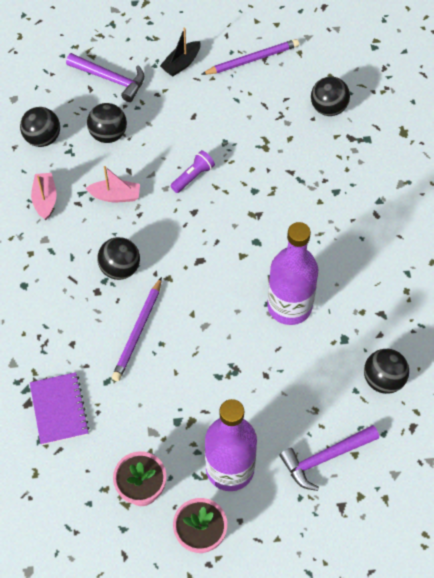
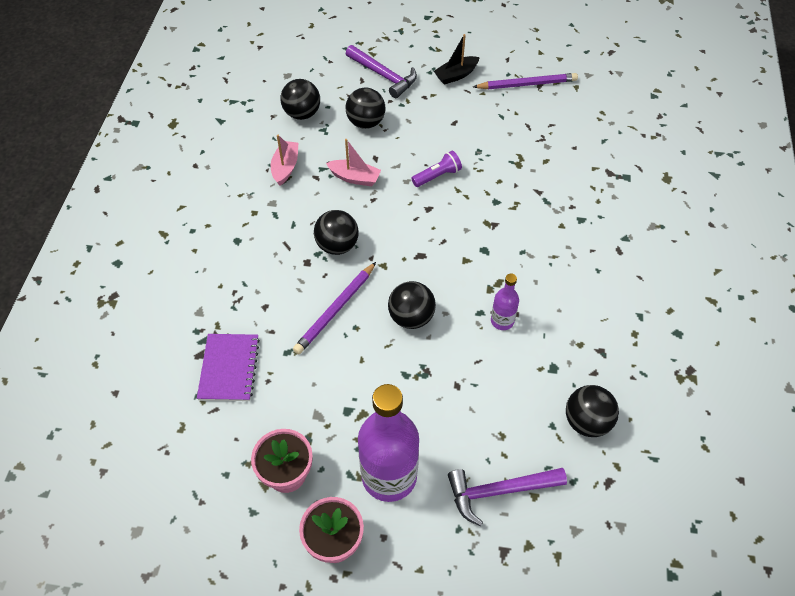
camera: 15 degrees right, 5 degrees down
purple bottle [267,222,318,325] -> purple bottle [491,273,519,330], size x0.48
black ball [311,77,350,116] -> black ball moved to [388,281,436,329]

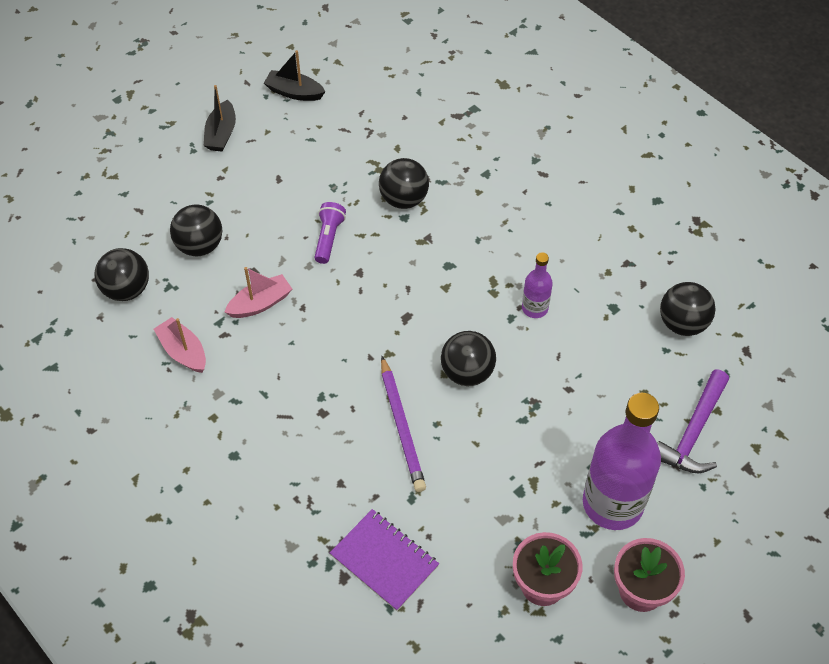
camera: 50 degrees left, 0 degrees up
black ball [314,210,359,255] -> black ball moved to [379,158,429,209]
purple hammer [346,45,417,98] -> none
purple pencil [473,73,578,89] -> black boat [264,50,326,101]

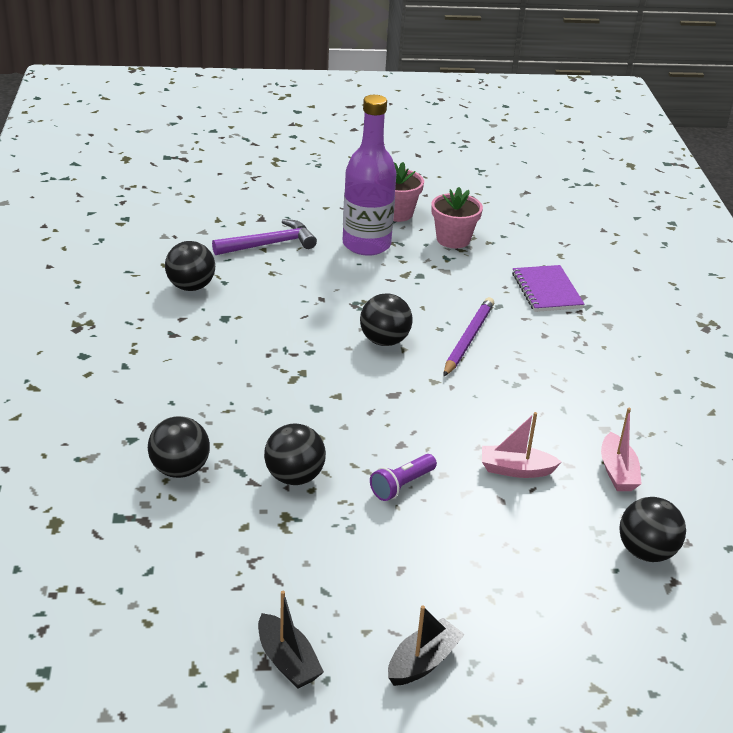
camera: 145 degrees left, 20 degrees down
black ball [170,204,222,256] -> black ball moved to [148,416,210,478]
purple bottle [522,252,553,318] -> none

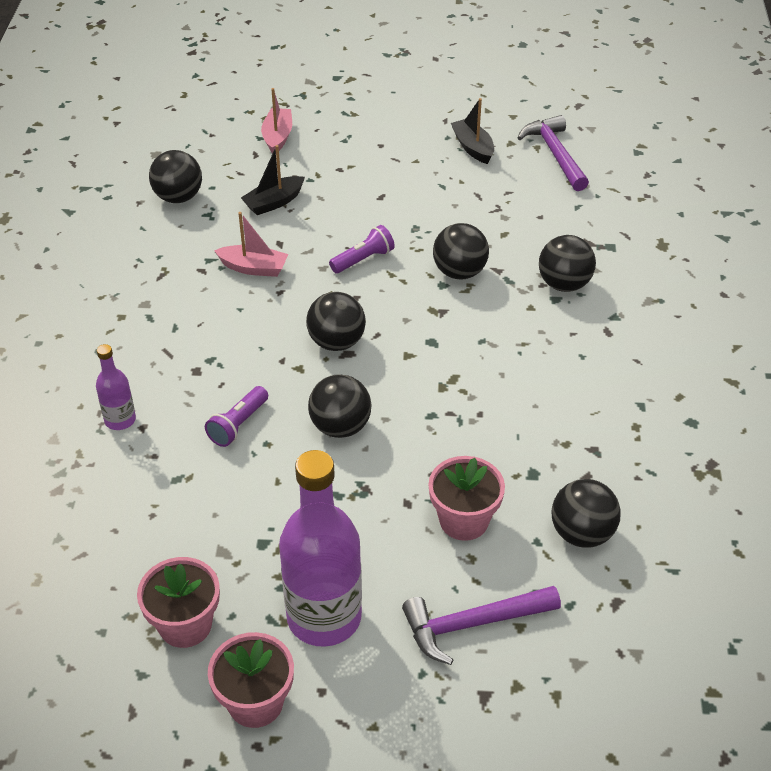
camera: 170 degrees left, 10 degrees up
black boat [388,605,465,686] -> black boat moved to [241,145,305,215]
purple pencil [444,297,494,376] -> purple flashlight [205,386,268,447]
purple notebook [512,265,585,312] -> none
pink boat [601,408,642,491] -> pink boat moved to [261,88,292,154]
none -> purple bottle [96,344,136,430]
none -> black ball [306,292,366,351]
none -> pink flower pot [428,456,505,541]
none -> purple hammer [517,115,589,191]

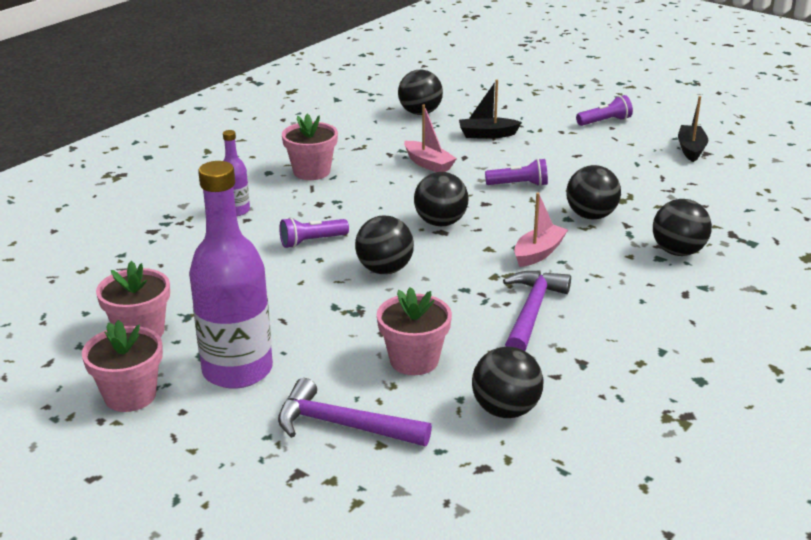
camera: 35 degrees right, 15 degrees down
pink boat [261,88,292,154] -> pink boat moved to [514,193,568,267]
purple hammer [517,115,589,191] -> purple hammer moved to [503,271,571,351]
none -> pink flower pot [282,114,338,180]
none -> purple flashlight [576,95,633,126]

